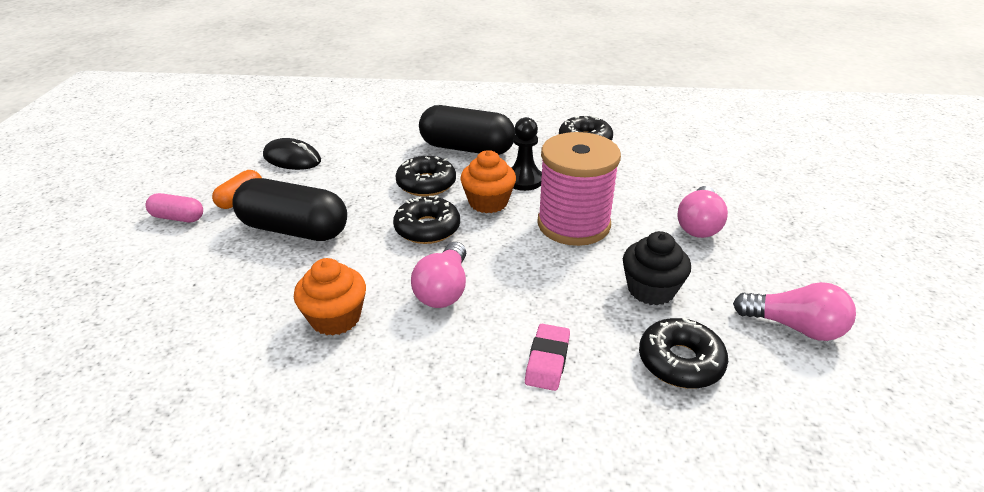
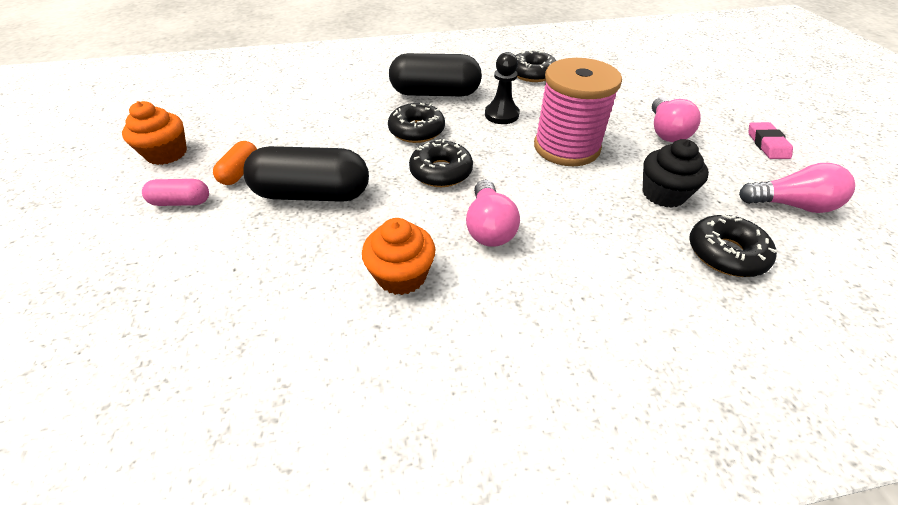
camera: 15 degrees left, 10 degrees up
black mouse [263,138,321,170] -> none
orange cupcake [460,150,516,213] -> orange cupcake moved to [122,101,187,165]
pink eraser [525,324,570,391] -> pink eraser moved to [748,122,793,159]

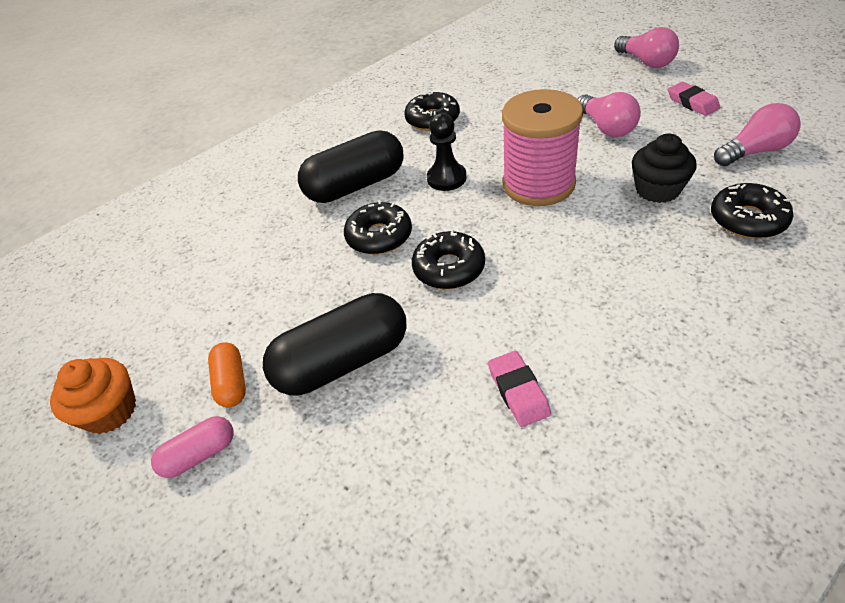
camera: 25 degrees left, 0 degrees up
orange cupcake [362,218,435,295] -> pink eraser [488,351,551,427]
pink light bulb [466,180,520,247] -> pink light bulb moved to [614,27,679,68]

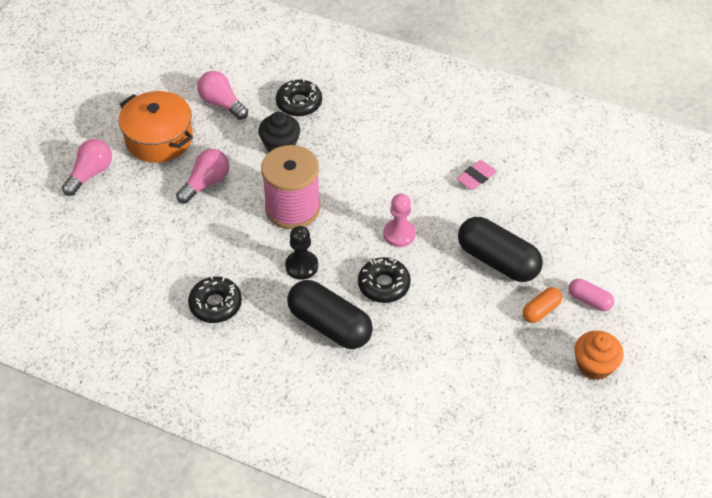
camera: 120 degrees left, 5 degrees up
black donut [412,231,485,289] -> pink pawn [383,194,416,247]
pink eraser [668,82,720,116] -> orange pot [119,91,193,163]

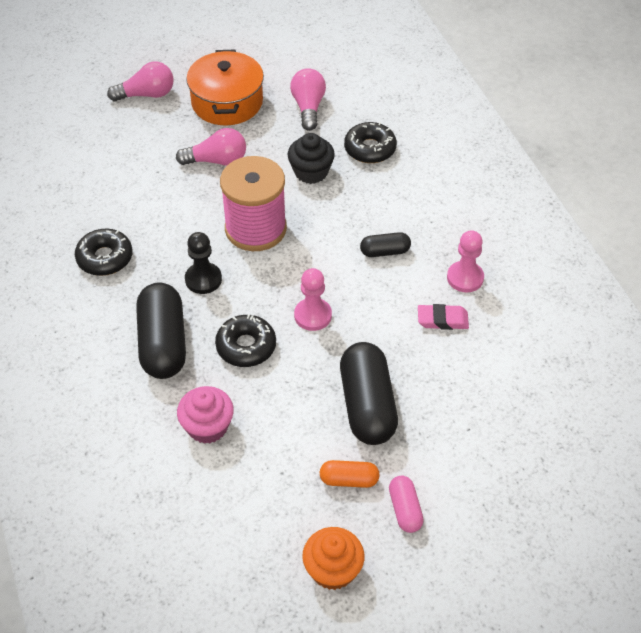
camera: 45 degrees right, 0 degrees up
none -> pink cupcake [177,386,234,444]
none -> black capsule [360,232,411,257]
none -> pink pawn [447,230,484,292]

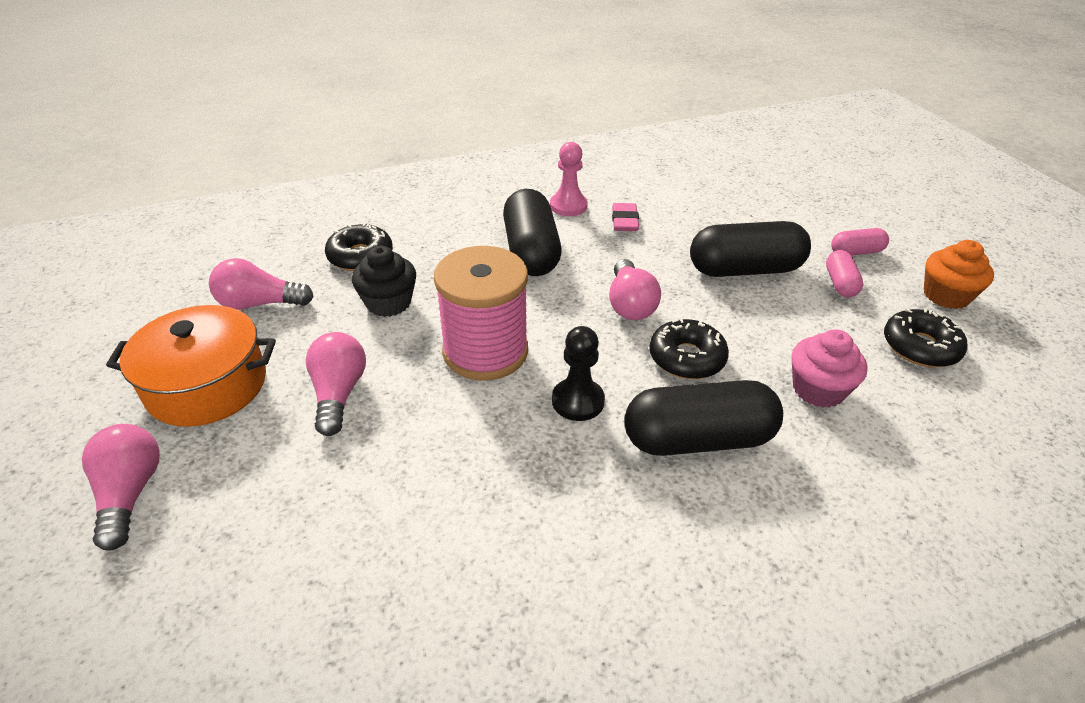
camera: 90 degrees left, 10 degrees down
black donut [75,229,133,276] -> black donut moved to [884,308,968,367]
pink pawn [294,268,332,331] -> pink light bulb [609,259,661,320]
orange capsule [319,460,380,488] -> pink capsule [826,250,863,297]
black capsule [360,232,411,257] -> black capsule [503,189,561,276], size x1.98

